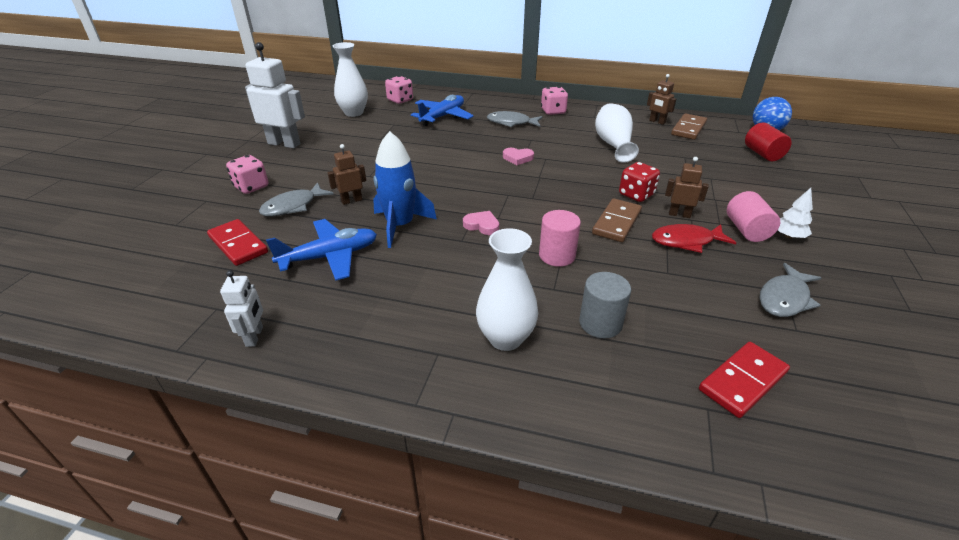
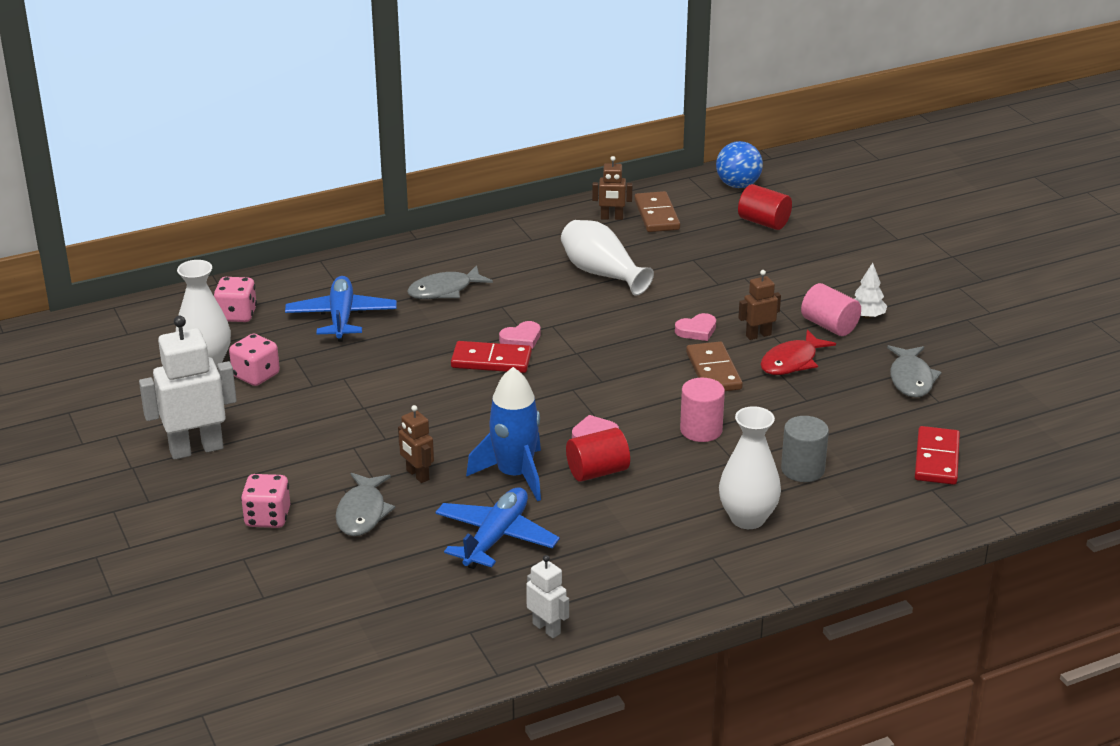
camera: 40 degrees left, 5 degrees down
red domino [207,219,268,266] -> red domino moved to [451,341,532,373]
brown robot [327,144,366,205] -> brown robot turned 60 degrees counterclockwise [398,405,434,483]
pink dice [541,86,568,115] -> pink dice moved to [229,334,280,386]
red dice [619,162,660,202] -> pink heart [675,313,716,341]
none -> red cylinder [566,428,630,482]

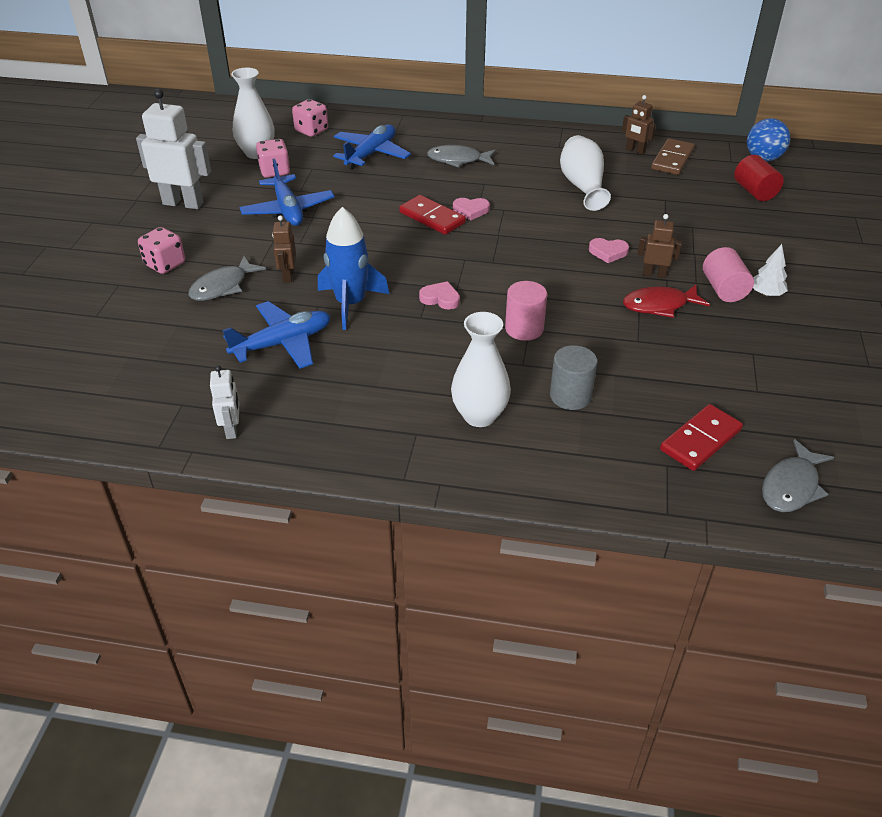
camera: 35 degrees right, 10 degrees up
red cylinder [566,428,630,482] -> none
brown domino [686,341,743,391] -> none
grey fish [887,345,942,398] -> grey fish moved to [762,439,834,512]
none -> blue plane [239,158,334,226]

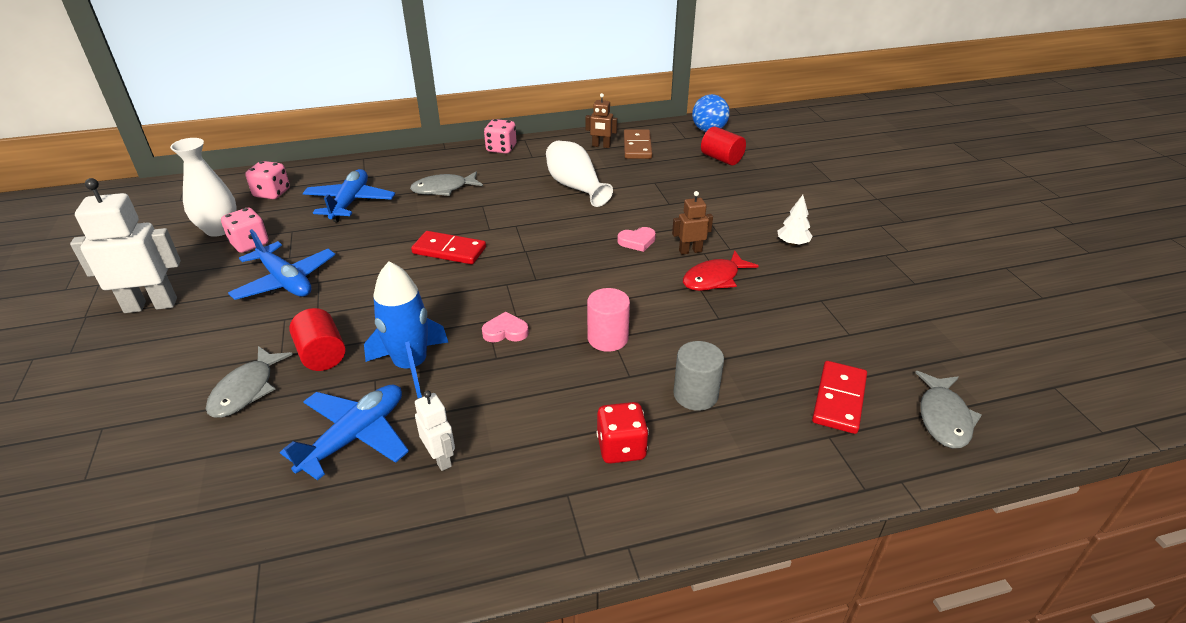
camera: 25 degrees left, 5 degrees down
pink dice [138,227,185,274] -> pink dice moved to [484,119,516,154]
white robot [210,365,239,439] -> white robot moved to [415,390,455,471]
brown robot [272,215,296,283] -> red cylinder [289,308,345,371]
white vase [451,312,511,427] -> red dice [597,402,649,464]
pink heart [453,198,490,220] -> none
pink cylinder [703,247,754,302] -> none

